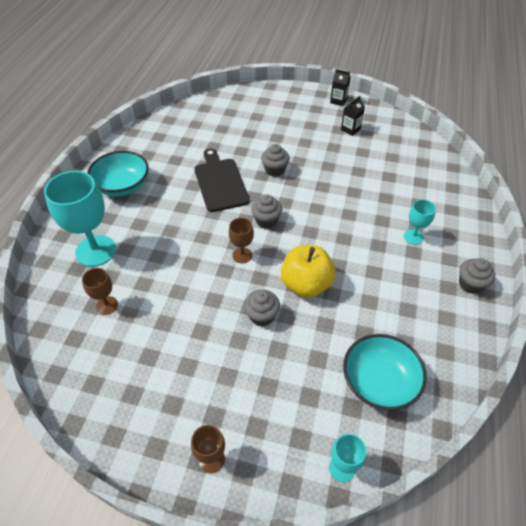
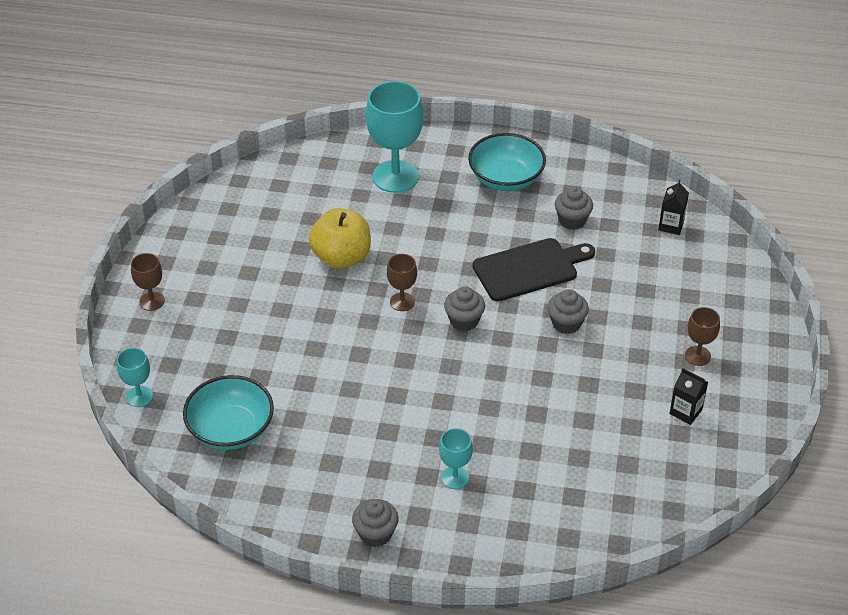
camera: 85 degrees right, 5 degrees down
brown goblet [82,268,118,315] -> brown goblet moved to [685,307,720,366]
grey cupcake [244,290,280,327] -> grey cupcake moved to [555,187,593,230]
yellow apple [281,245,336,298] -> yellow apple moved to [309,208,371,269]
black carton [330,69,351,106] -> black carton moved to [658,180,689,235]

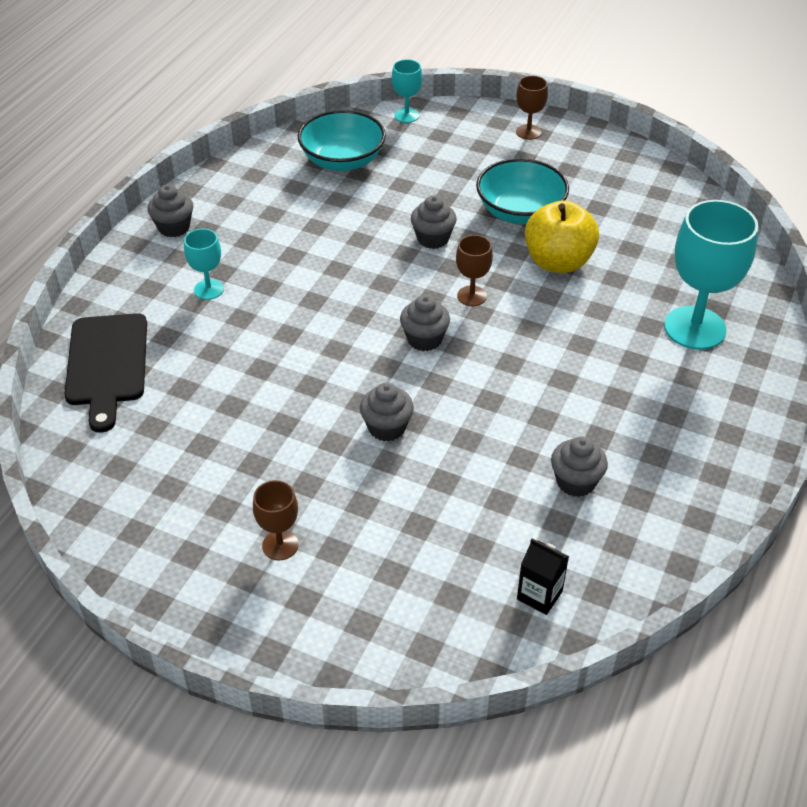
camera: 105 degrees right, 0 degrees up
turquoise bowl [468,133,546,191] -> turquoise bowl moved to [476,158,569,224]
black cutting board [473,238,595,302] -> black cutting board moved to [64,313,147,433]
black carton [669,368,708,425] -> none
none -> grey cupcake [411,196,457,249]

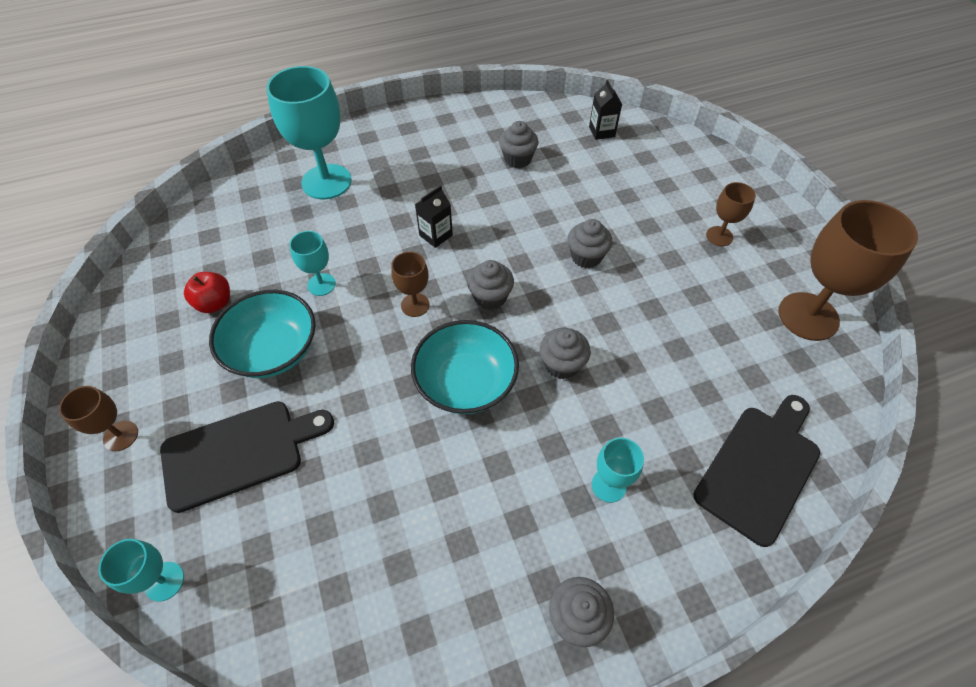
camera: 135 degrees left, 10 degrees up
turquoise bowl [298,110,386,171] -> turquoise bowl moved to [411,320,519,414]
grey cupcake [411,196,457,249] -> grey cupcake moved to [540,328,591,379]
yellow apple [525,200,599,273] -> turquoise goblet [289,231,336,296]
none -> black cutting board [160,401,334,513]
none -> red apple [184,272,230,313]
none -> black carton [415,185,453,248]
none -> brown goblet [778,200,918,341]

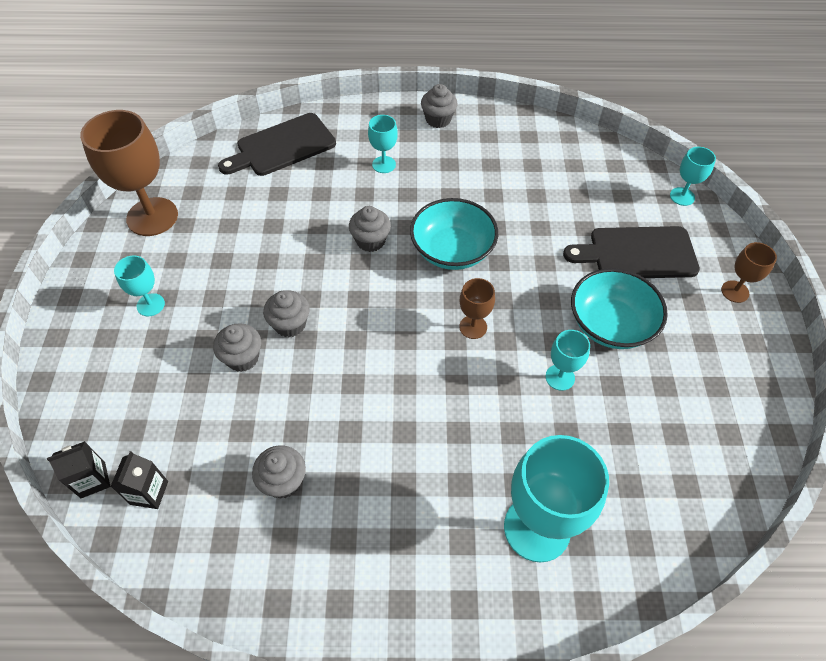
camera: 160 degrees left, 0 degrees up
red apple [184,272,230,313] -> none
black carton [415,185,453,248] -> black carton moved to [47,441,110,498]
grey cupcake [467,260,514,310] -> grey cupcake moved to [213,323,261,372]
brown goblet [706,182,756,246] -> turquoise goblet [114,256,165,316]

